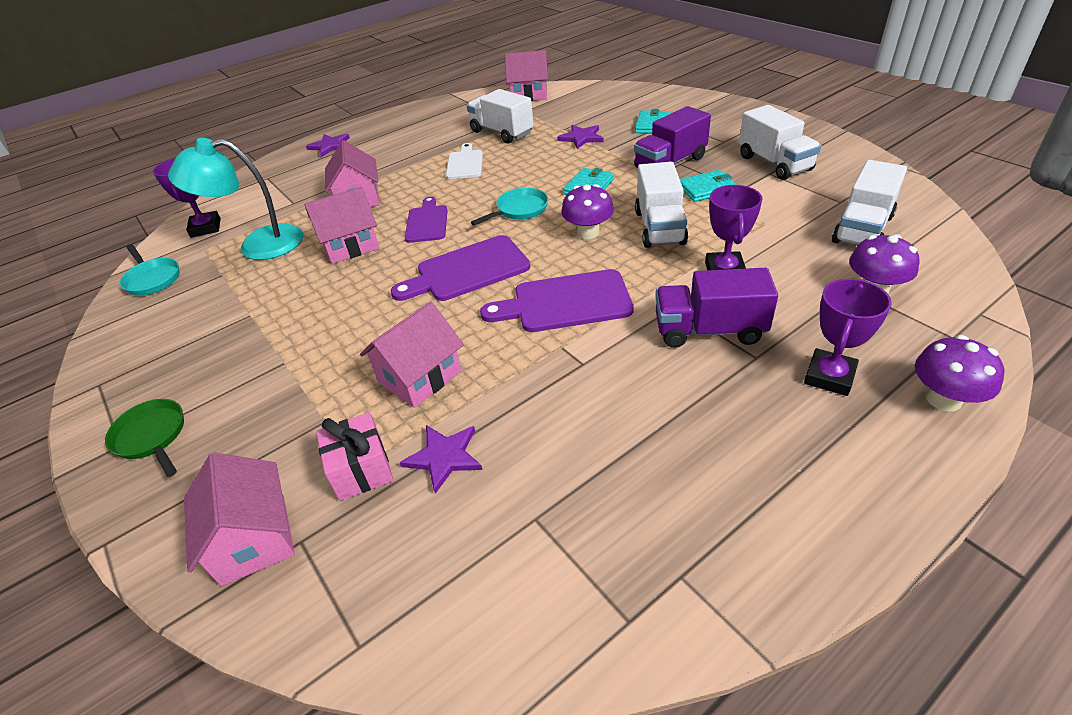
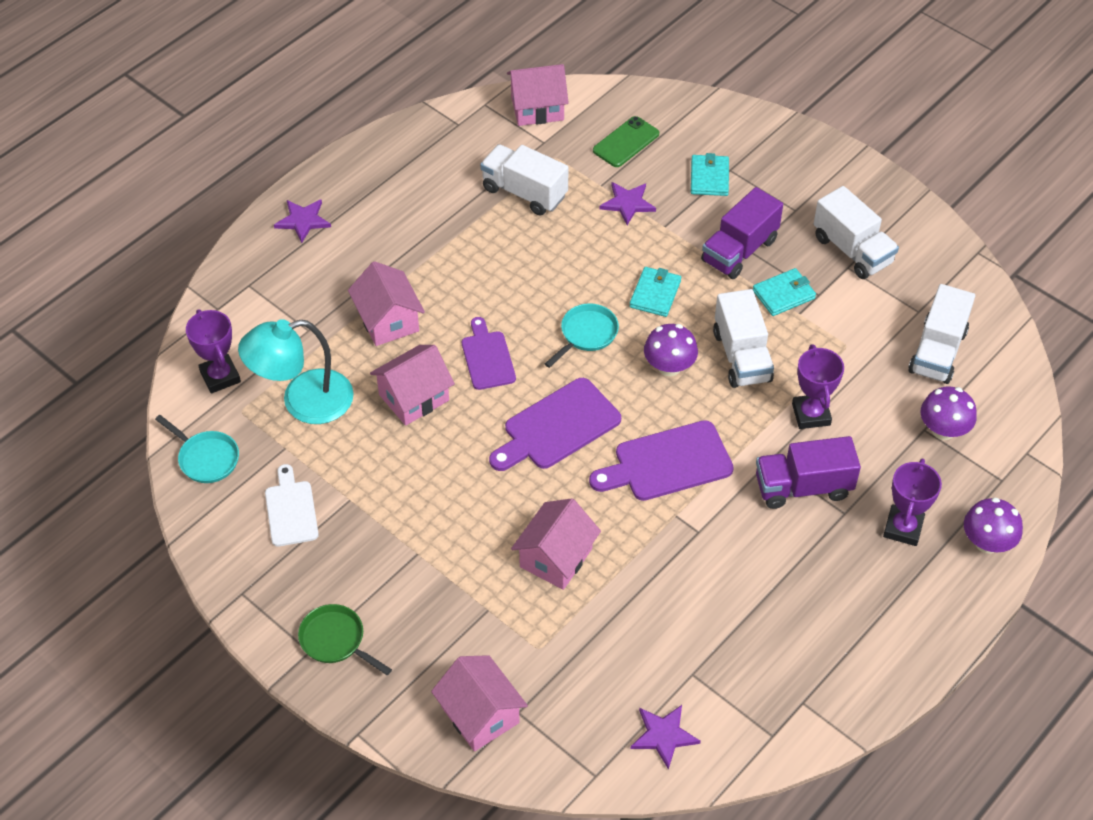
camera: 15 degrees left, 10 degrees up
pink gift [316,412,393,501] -> none
purple star [400,425,482,494] -> purple star moved to [630,705,701,770]
white cutting board [446,143,483,179] -> white cutting board moved to [265,464,319,546]
none -> green phone [593,116,659,167]

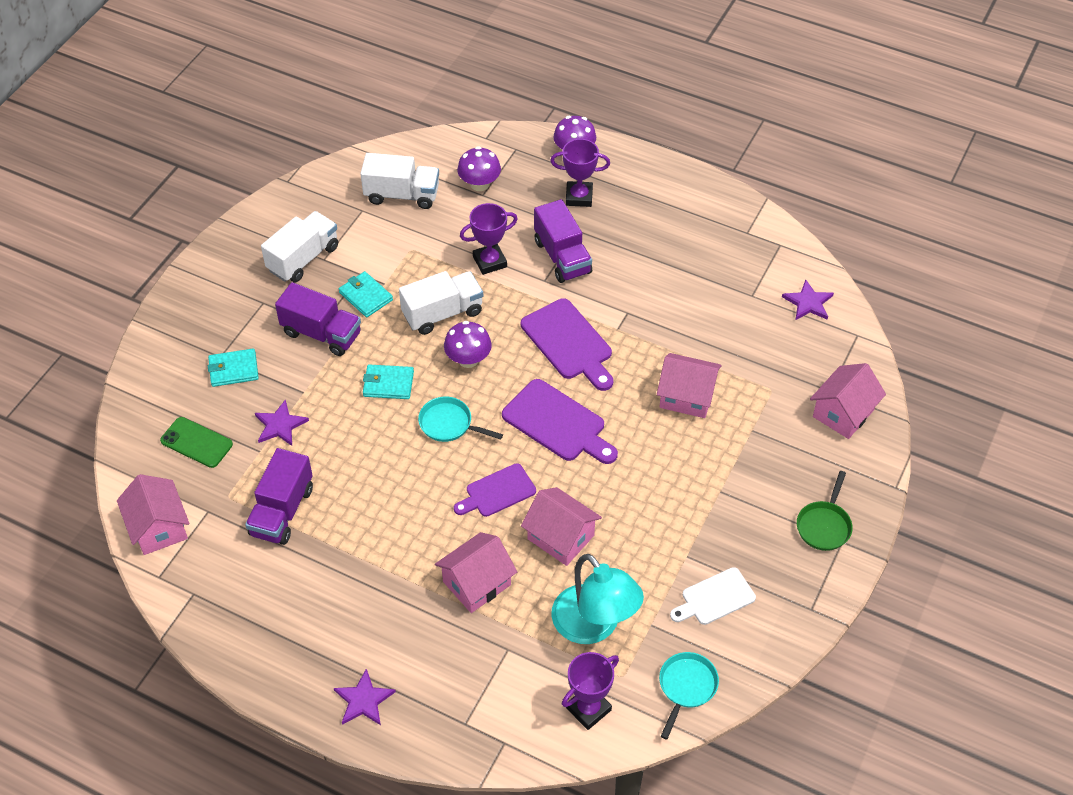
camera: 105 degrees left, 0 degrees up
white truck [480,144,569,215] -> purple truck [245,448,313,545]

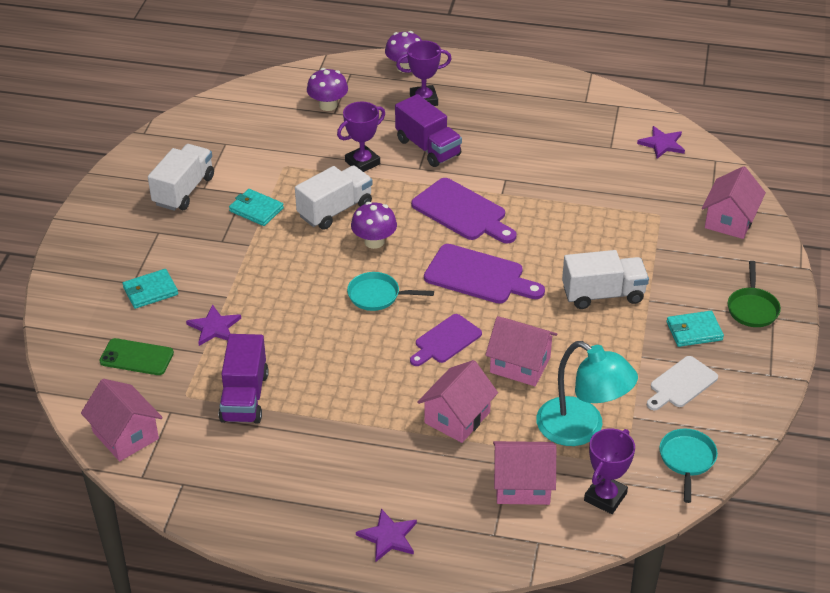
camera: 15 degrees left, 10 degrees down
purple truck [275,282,361,356] -> none
white truck [360,153,439,209] -> white truck moved to [562,250,649,309]
turquoise wallet [363,364,414,399] -> turquoise wallet moved to [666,311,724,347]
pink house [657,353,722,418] -> pink house moved to [493,441,556,505]

